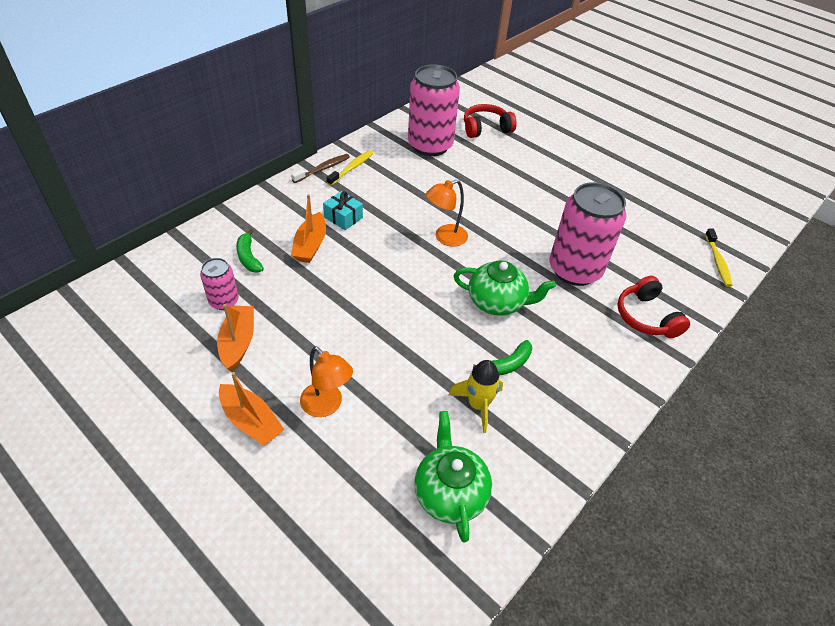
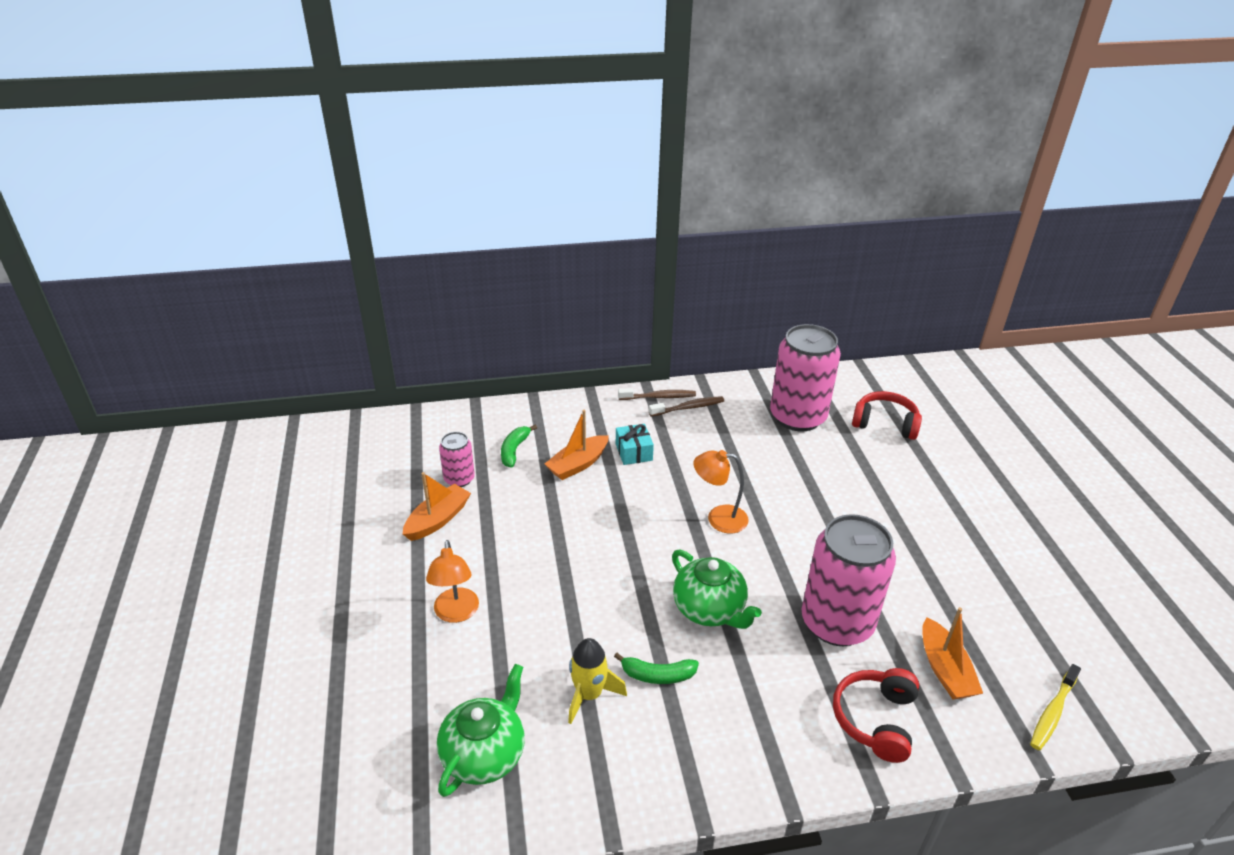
camera: 40 degrees right, 10 degrees down
orange boat [219,372,284,446] -> orange boat moved to [922,607,983,700]
yellow toothbrush [327,150,373,186] -> brown toothbrush [649,396,724,416]

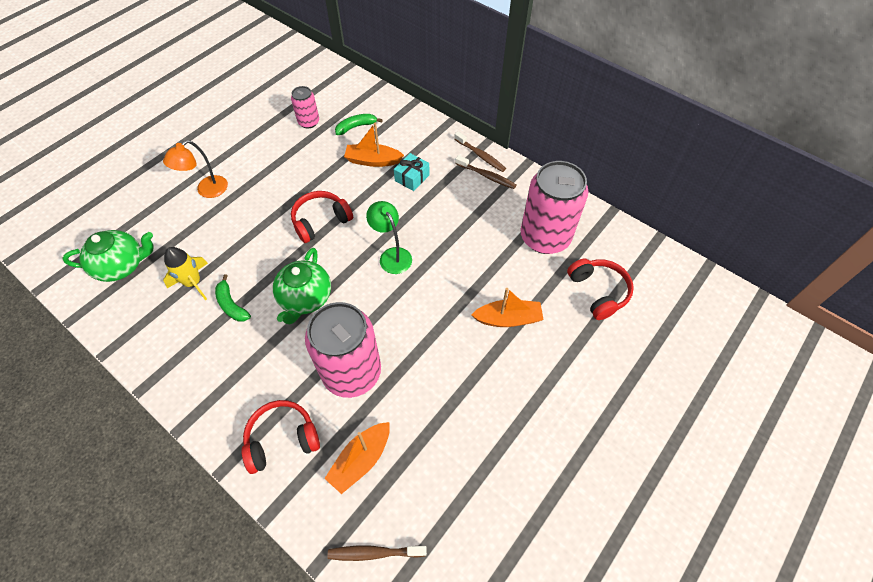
camera: 50 degrees right, 20 degrees up
orange boat [403,472,471,541] -> orange boat moved to [471,288,544,327]
orange lamp [693,450,749,534] -> green lamp [366,201,412,274]
yellow toothbrush [1030,664,1081,750] -> brown toothbrush [327,545,427,561]
none -> red headphones [291,191,353,243]

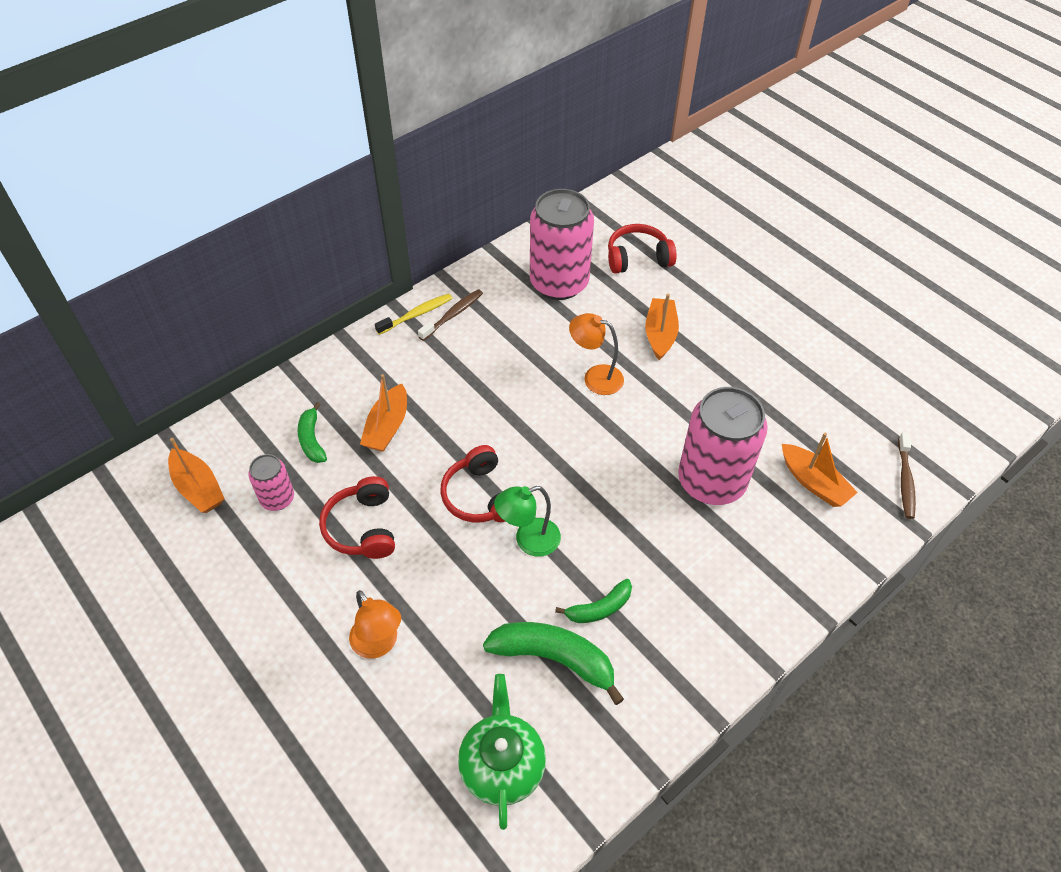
camera: 80 degrees left, 5 degrees down
yellow rocket [163,247,208,300] -> green banana [483,622,624,705]
red headphones [242,400,320,474] -> red headphones moved to [319,476,395,559]
green teapot [273,248,331,325] -> none
green lamp [366,201,412,274] -> green lamp moved to [494,486,561,557]
turquoise gift [394,153,430,191] -> none
brown toothbrush [454,131,506,172] -> yellow toothbrush [375,294,452,335]
none -> orange boat [168,438,225,513]
none -> orange lamp [569,313,624,395]

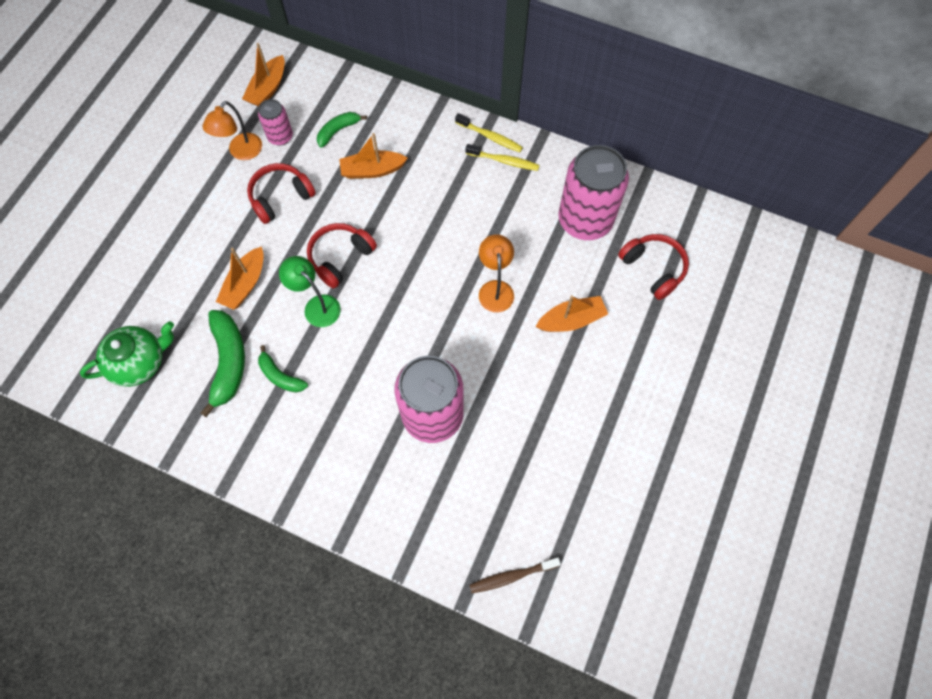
camera: 65 degrees right, 15 degrees up
orange lamp [349,590,401,659] -> orange lamp moved to [202,101,262,160]
brown toothbrush [418,289,483,341] -> yellow toothbrush [466,144,539,171]
orange boat [782,433,858,507] -> orange boat moved to [216,246,264,310]

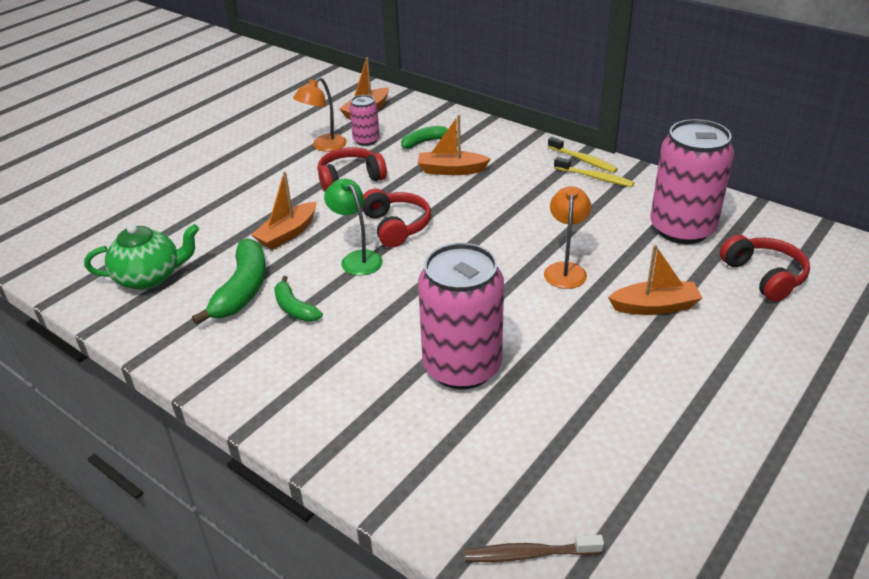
camera: 15 degrees right, 30 degrees down
red headphones [307,223,377,288] -> red headphones turned 105 degrees clockwise [362,189,431,247]

